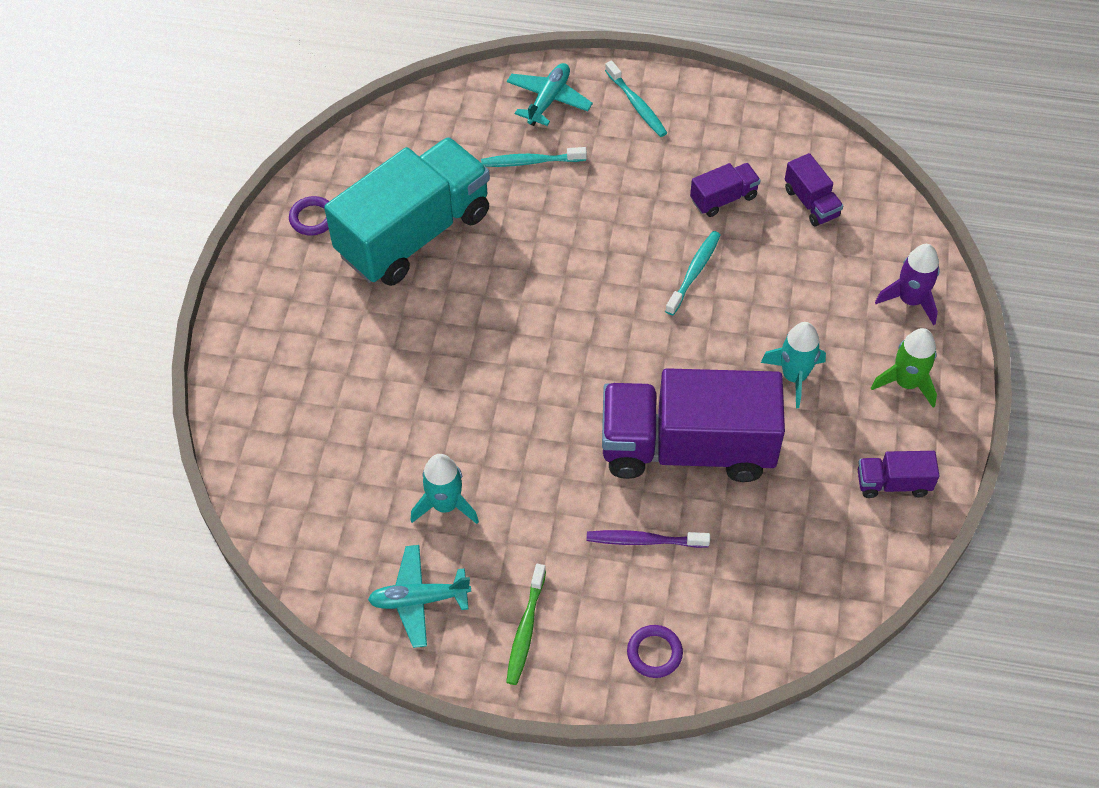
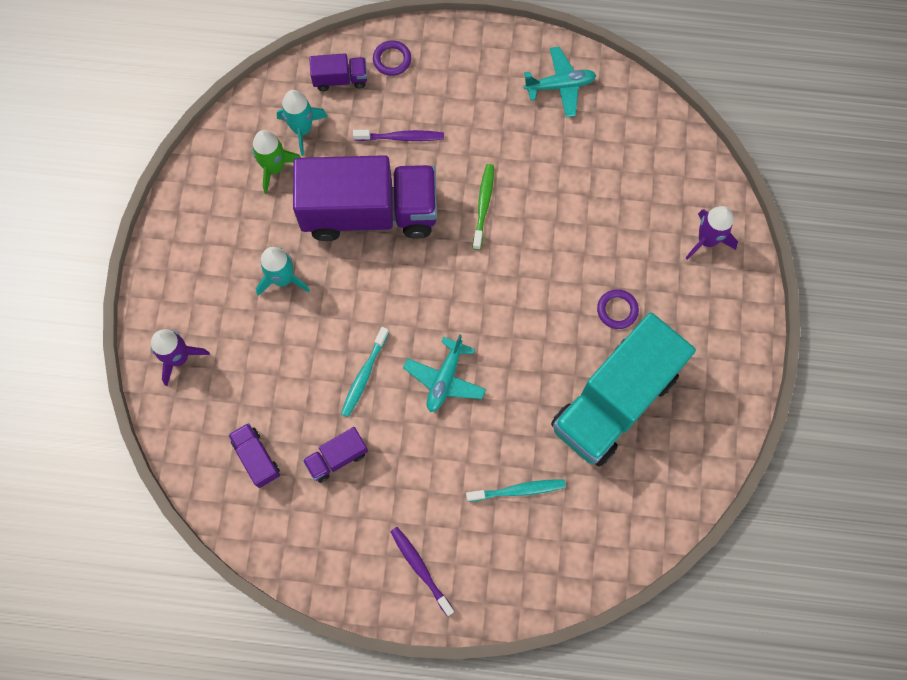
camera: 175 degrees right, 15 degrees up
purple ring [289,196,329,236] -> purple ring moved to [597,289,639,329]
turquoise rocket [410,454,479,524] -> turquoise rocket moved to [277,90,328,156]
green toothbrush [506,564,546,685] -> green toothbrush moved to [473,164,494,250]
turquoise plane [507,63,593,126] -> turquoise plane moved to [403,335,486,412]
turquoise toothbrush [605,61,667,137] -> purple toothbrush [390,527,454,616]
purple truck [858,451,939,498] -> purple truck moved to [309,53,367,91]
green rocket [871,328,937,408] -> green rocket moved to [252,130,301,194]
none -> purple rocket [686,206,738,260]

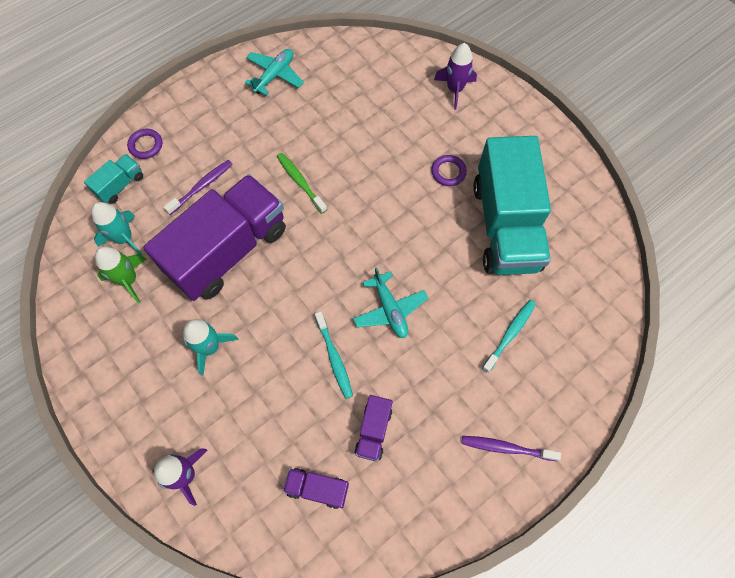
camera: 45 degrees left, 5 degrees down
purple truck [309,53,367,91] -> turquoise truck [84,154,143,204]

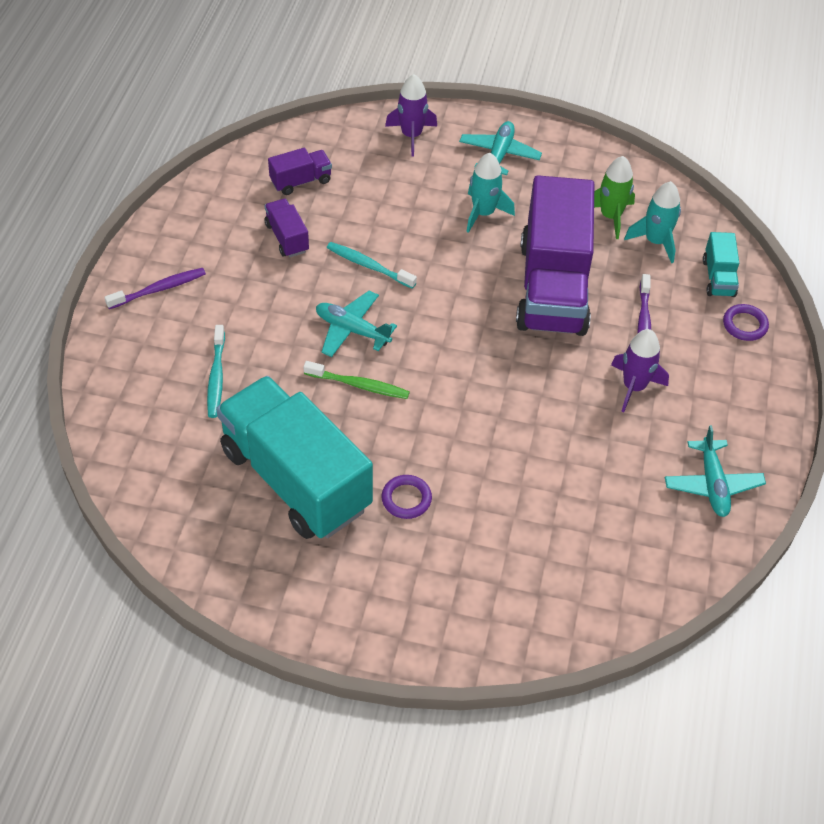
camera: 140 degrees right, 15 degrees down
green toothbrush [277,153,327,213] -> green toothbrush moved to [303,361,410,399]
purple rocket [434,43,477,110] -> purple rocket moved to [611,329,669,412]
none -> turquoise plane [459,121,542,175]

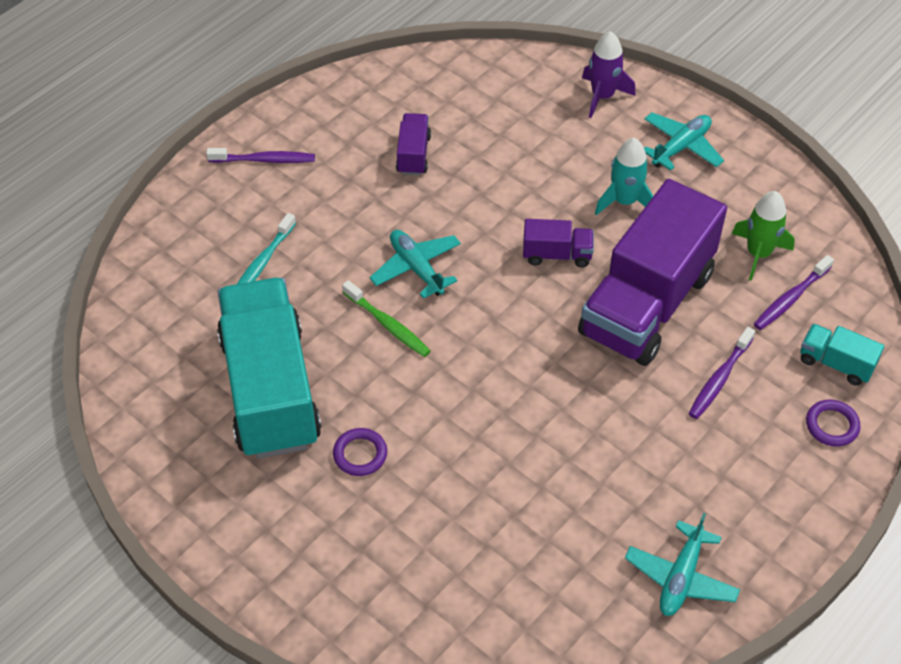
camera: 30 degrees right, 0 degrees up
purple truck [268,148,332,195] -> purple truck moved to [523,219,594,268]
turquoise toothbrush [327,242,417,289] -> none
purple rocket [611,329,669,412] -> none
turquoise rocket [624,181,681,263] -> purple toothbrush [754,255,834,330]
turquoise truck [703,232,739,297] -> turquoise truck turned 90 degrees clockwise [800,324,884,386]

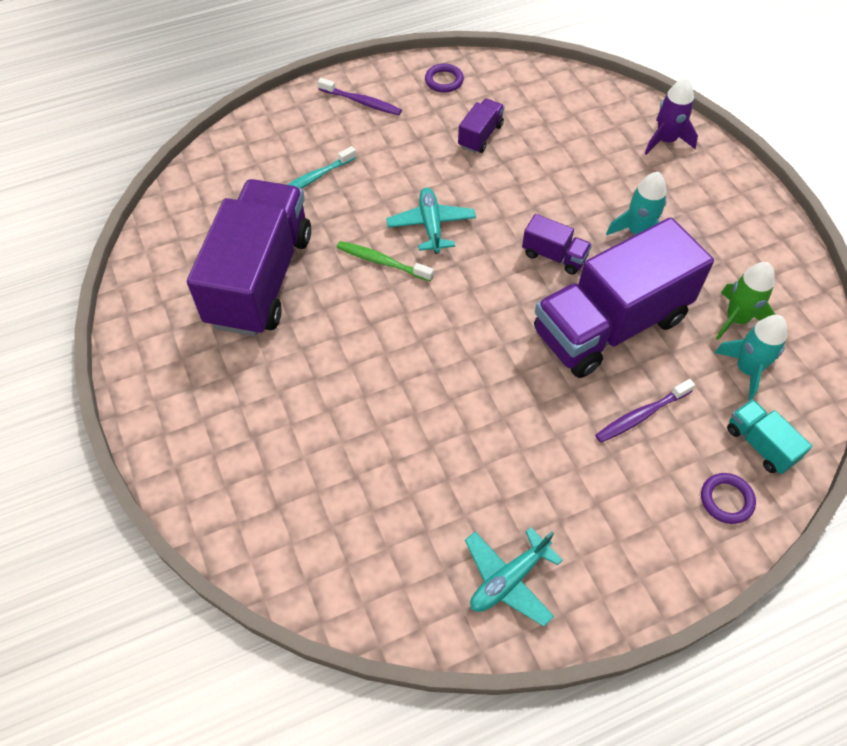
camera: 25 degrees right, 5 degrees up
turquoise truck [217,278,321,459] -> purple truck [187,179,311,336]
purple ring [333,428,387,476] -> purple ring moved to [425,63,464,93]
green toothbrush [342,280,431,357] -> green toothbrush turned 135 degrees clockwise [337,241,434,281]
turquoise plane [644,113,724,171] -> none
purple toothbrush [754,255,834,330] -> turquoise rocket [714,315,787,401]

